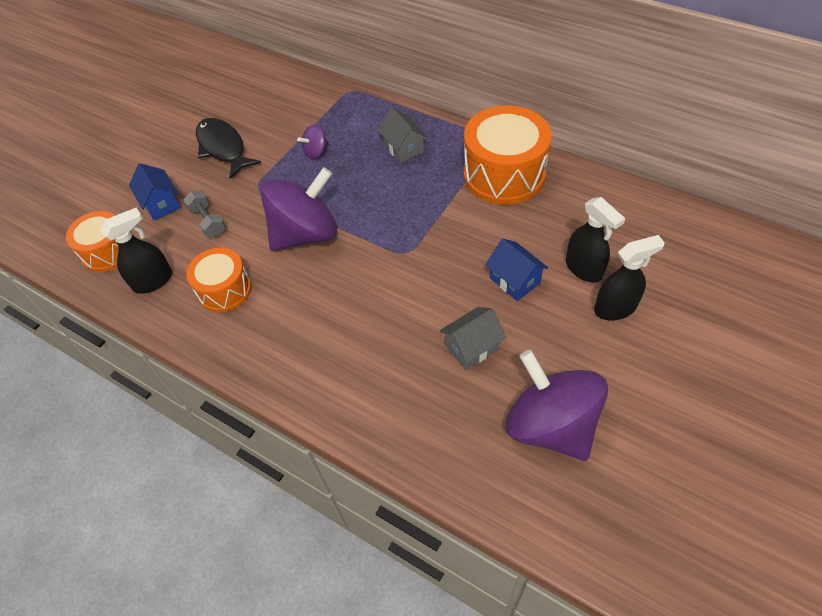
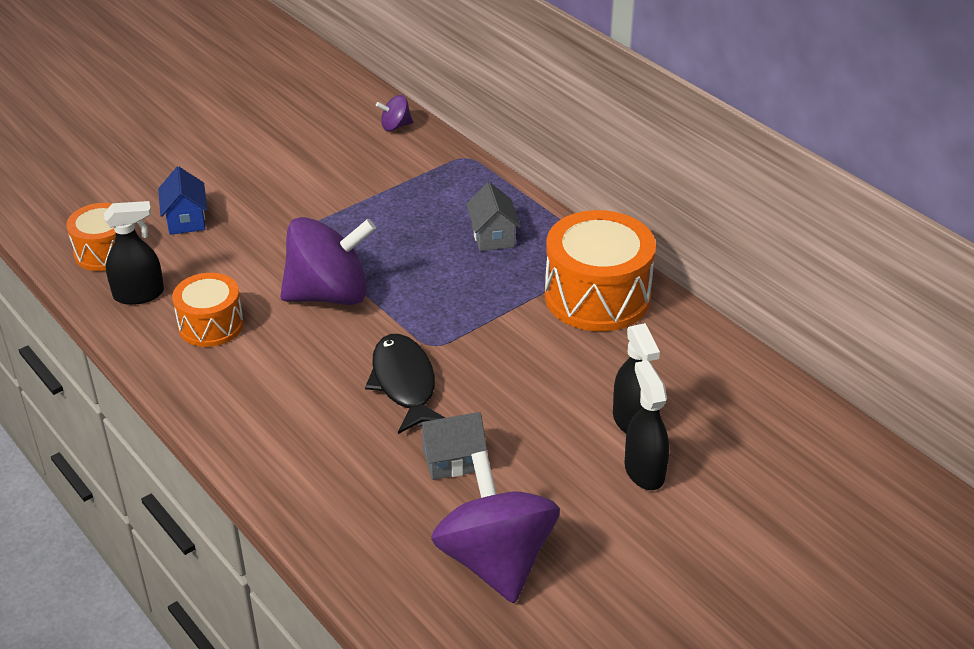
camera: 15 degrees right, 15 degrees down
grey dumbbell [183,191,226,237] -> none
black fish [196,118,261,179] -> black fish moved to [365,334,445,434]
purple spinning top [297,125,329,159] -> purple spinning top moved to [376,95,413,131]
blue house [485,239,548,301] -> none
black spray bottle [594,235,665,320] -> black spray bottle turned 105 degrees counterclockwise [624,360,669,490]

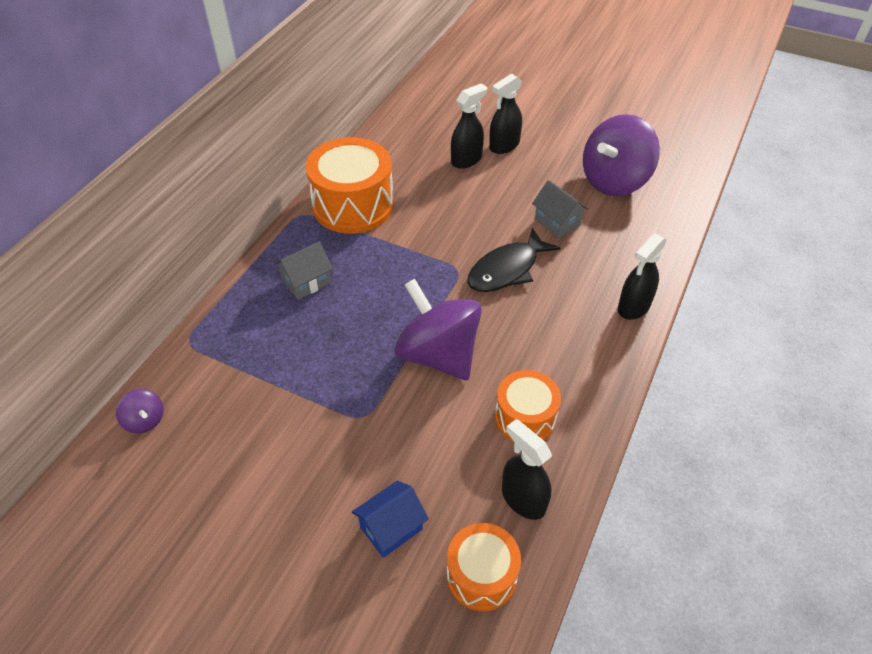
camera: 115 degrees left, 10 degrees up
none -> black spray bottle [618,234,667,320]

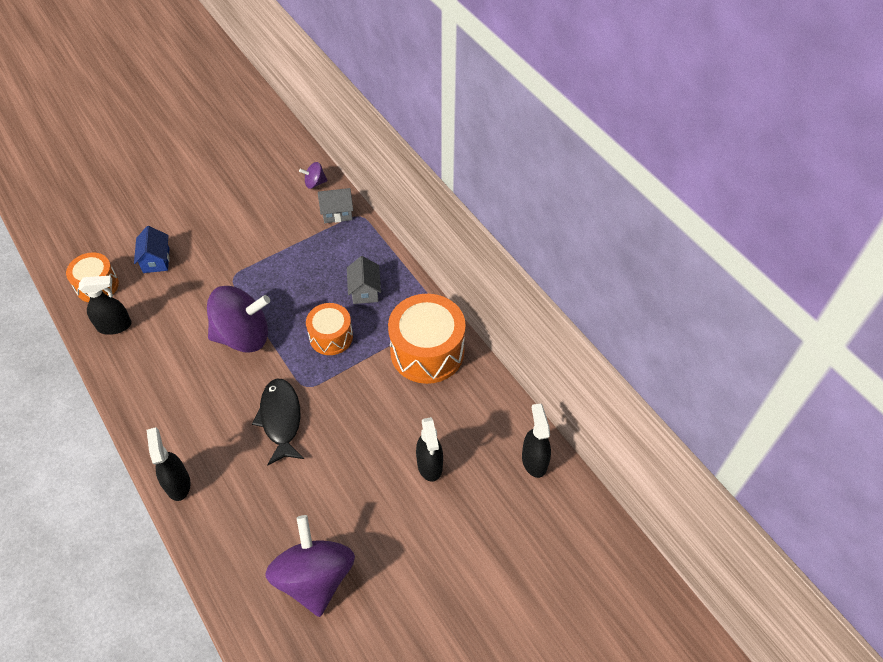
camera: 120 degrees right, 5 degrees up
black spray bottle [489,74,522,154] -> black spray bottle moved to [522,403,551,478]
orange drum [495,370,561,442] -> orange drum moved to [306,303,353,355]
grey house [532,180,588,238] -> grey house moved to [318,188,353,223]

